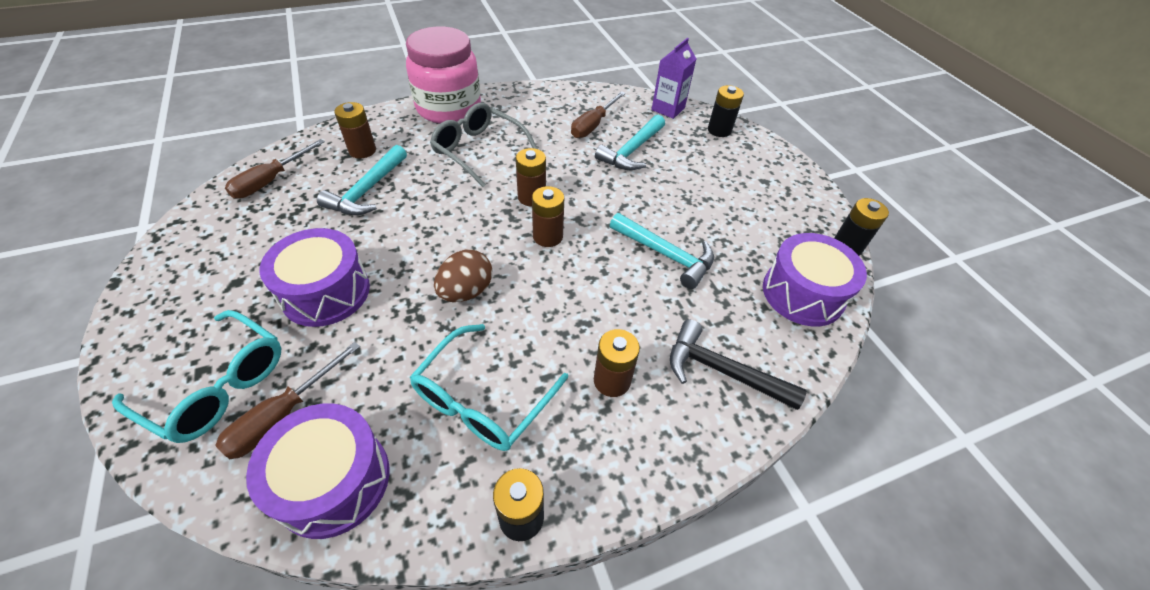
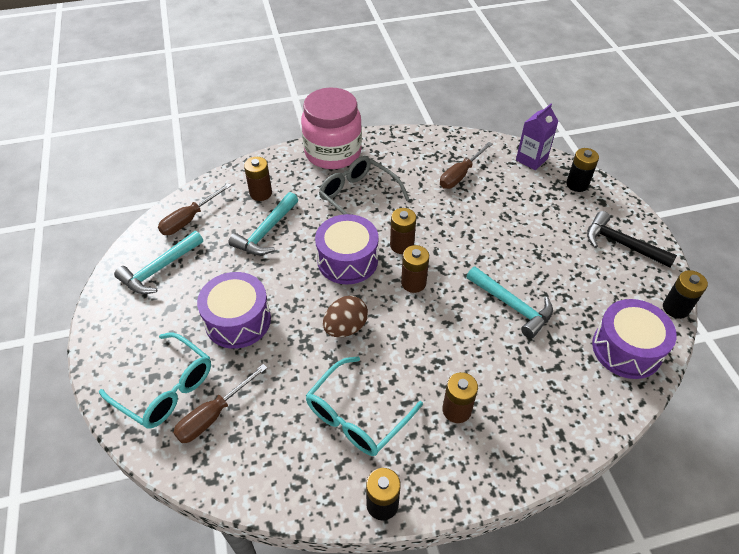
camera: 10 degrees right, 0 degrees up
purple drum [246,404,389,539] -> purple drum moved to [315,214,379,284]
turquoise hammer [595,115,665,170] -> turquoise hammer moved to [114,231,203,294]
black hammer [670,320,807,410] -> black hammer moved to [587,211,677,268]

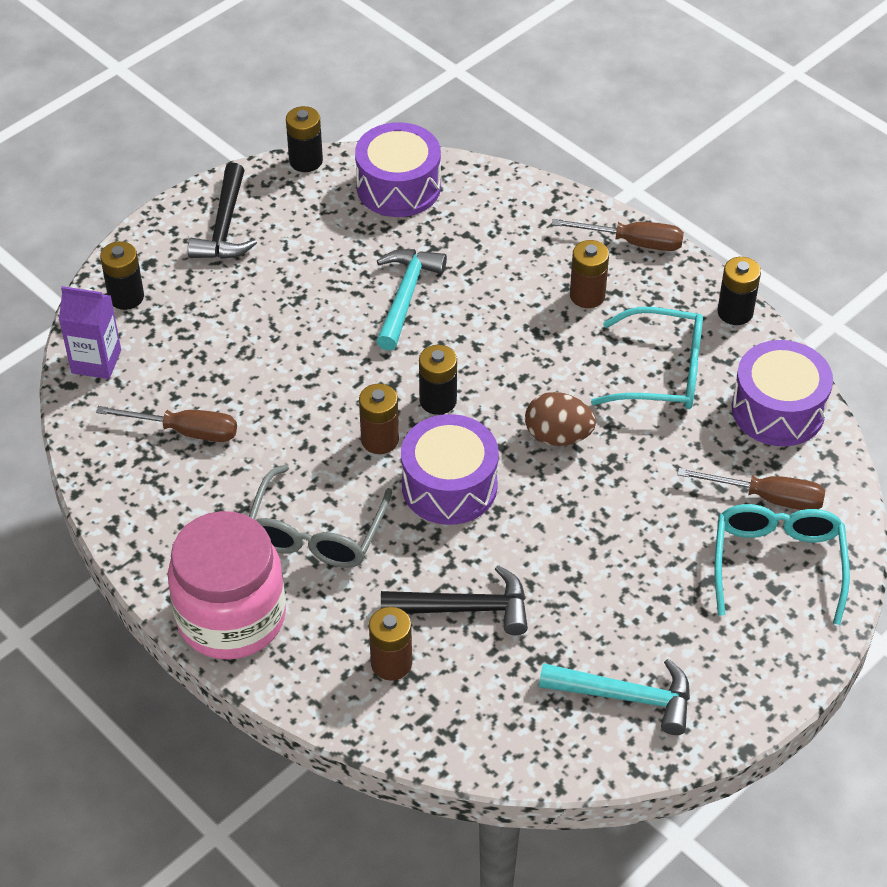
camera: 120 degrees left, 0 degrees up
brown screwdriver [158,183,232,235] -> brown screwdriver moved to [552,219,684,251]
purple drum [197,272,271,349] -> purple drum moved to [732,340,833,446]
turquoise hammer [228,192,298,255] -> black hammer [381,565,528,635]
brown battery [401,245,429,293] -> black battery [419,345,457,415]

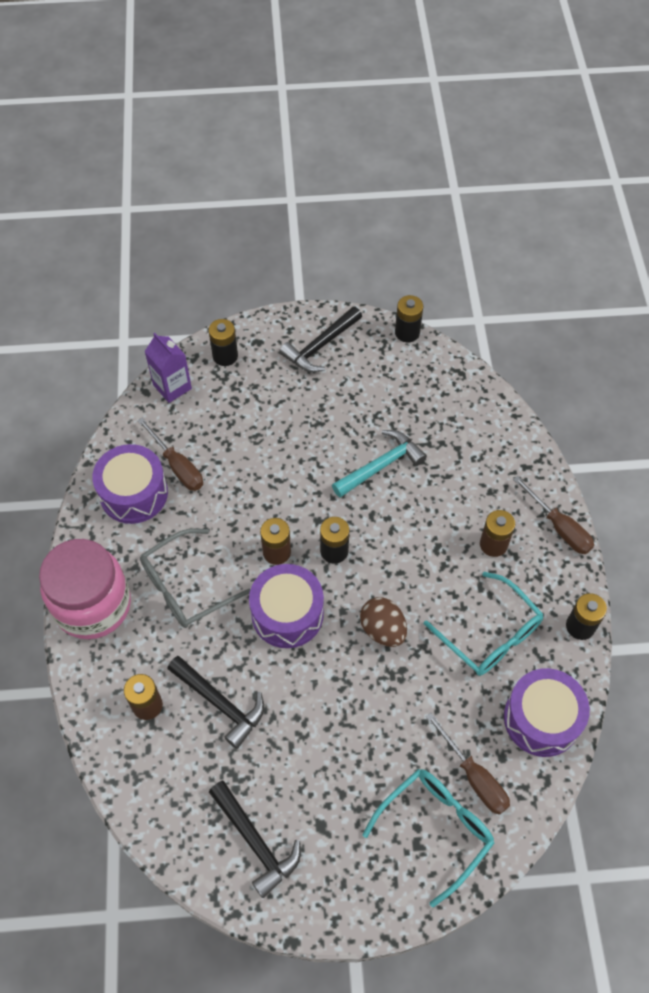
camera: 40 degrees right, 10 degrees up
purple drum [355,122,441,217] -> purple drum moved to [92,444,168,524]
turquoise hammer [539,659,690,735] -> black hammer [209,781,301,898]

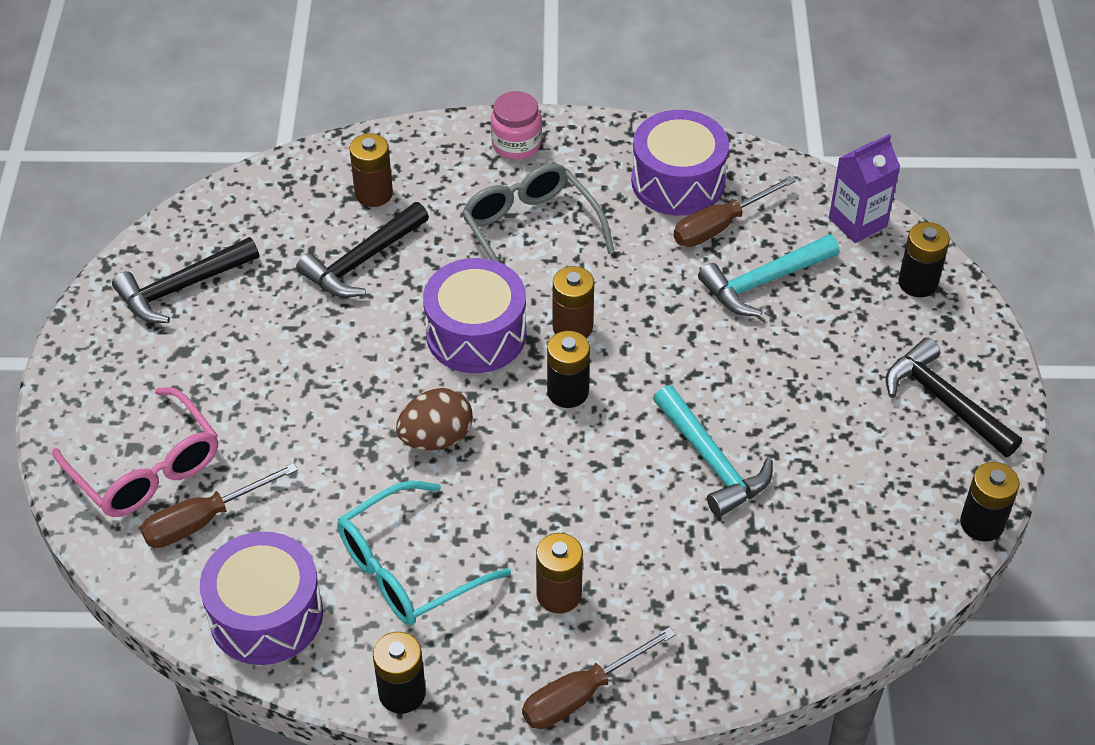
camera: 95 degrees right, 10 degrees down
pink jar [39,539,131,639] -> pink jar [491,91,542,160], size x0.50
turquoise glasses [362,769,494,907] -> pink glasses [52,387,218,517]
none -> turquoise hammer [698,234,840,316]

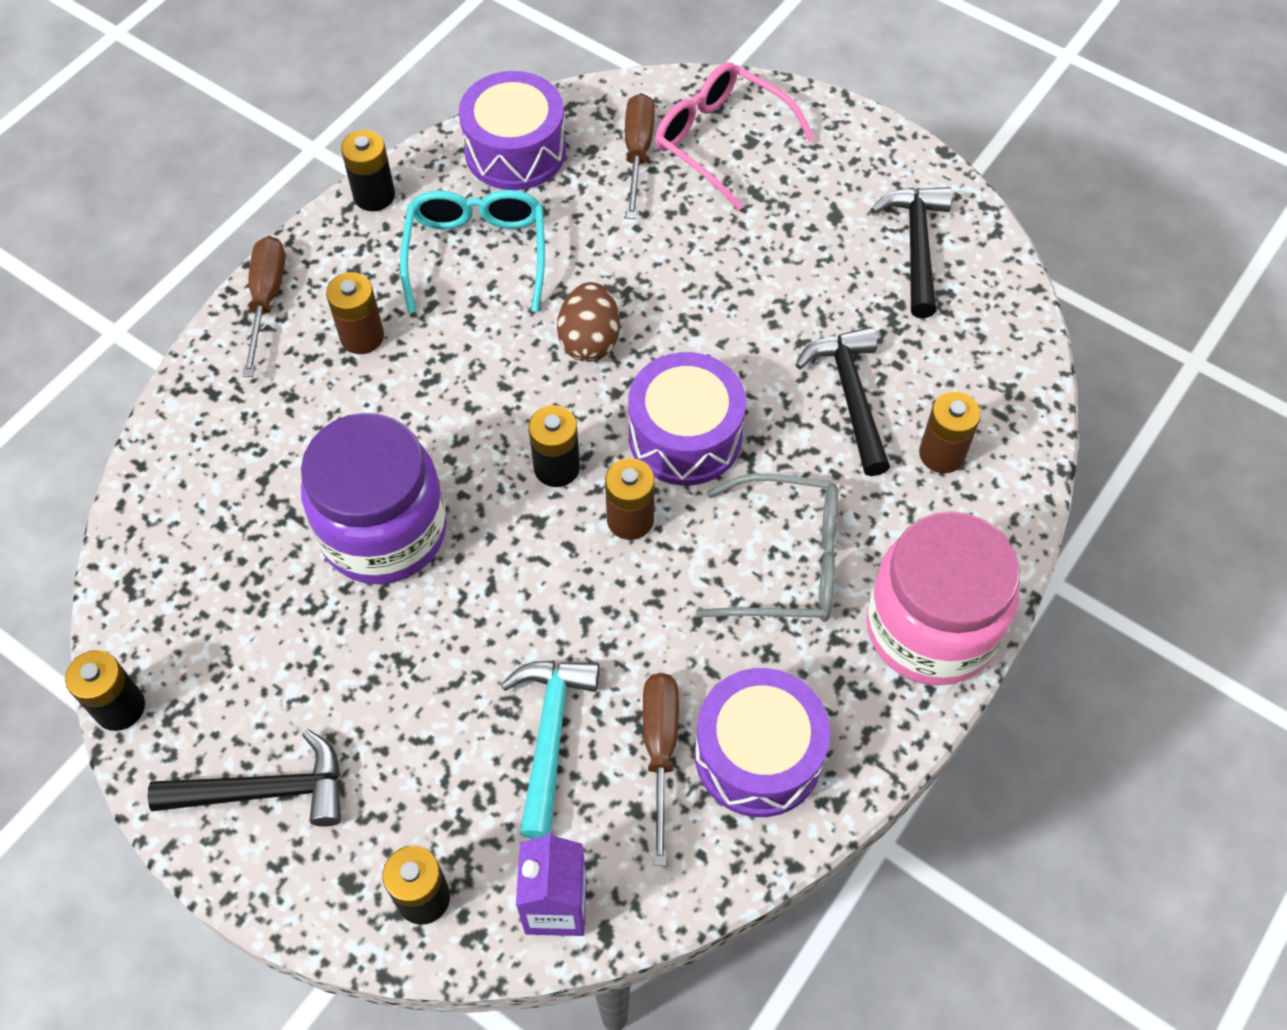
camera: 125 degrees right, 10 degrees up
pink glasses [52,387,218,517] -> pink glasses turned 45 degrees clockwise [655,62,815,210]
pink jar [491,91,542,160] -> pink jar [866,511,1020,685], size x2.01
turquoise hammer [654,385,773,517] -> purple jar [301,413,447,584]

